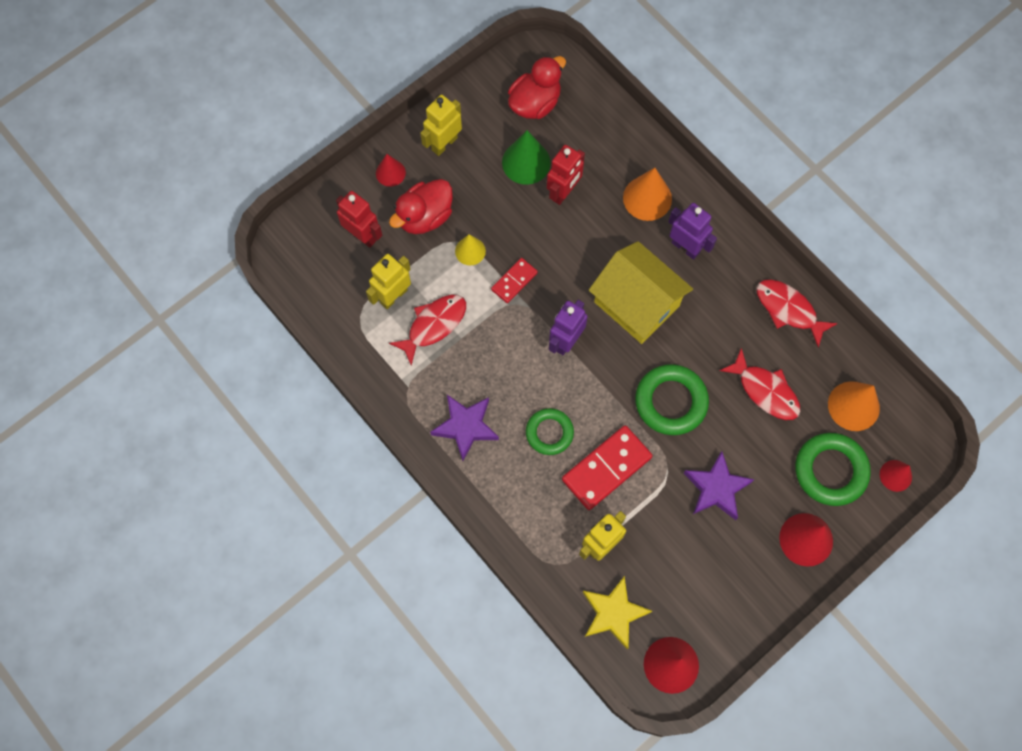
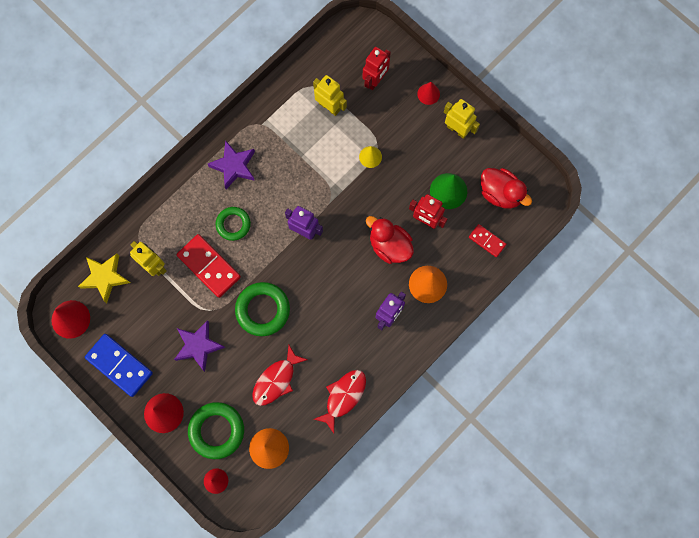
camera: 85 degrees right, 5 degrees up
red duck [389,179,453,234] -> red duck moved to [366,216,414,264]
red fish [389,295,466,366] -> none
red domino [491,258,538,303] -> red domino moved to [469,224,506,257]
yellow house [589,241,693,344] -> none
none -> blue domino [85,334,153,397]

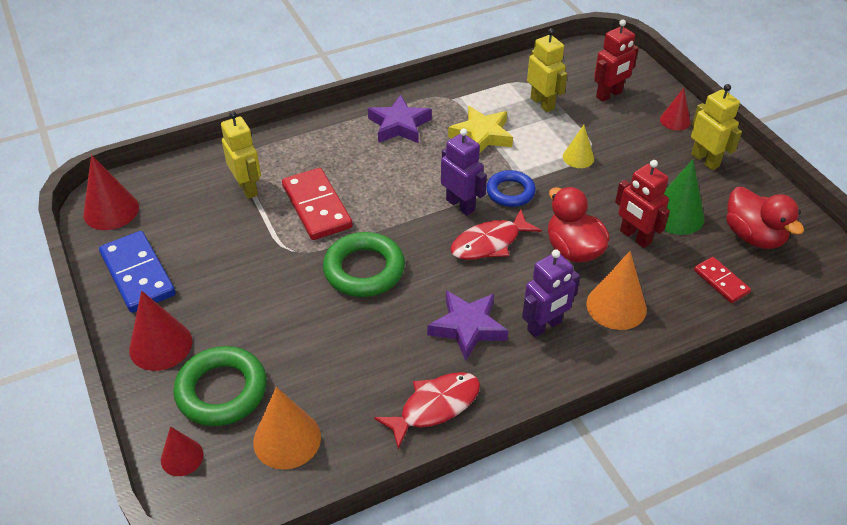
camera: 20 degrees right, 30 degrees down
yellow star [78,254,130,303] -> yellow star moved to [448,106,513,153]
purple star [174,320,225,372] -> purple star moved to [427,291,508,361]
green ring [215,207,251,241] -> none
red fish [252,345,308,406] -> red fish moved to [450,209,542,260]
none -> blue ring [486,170,536,207]

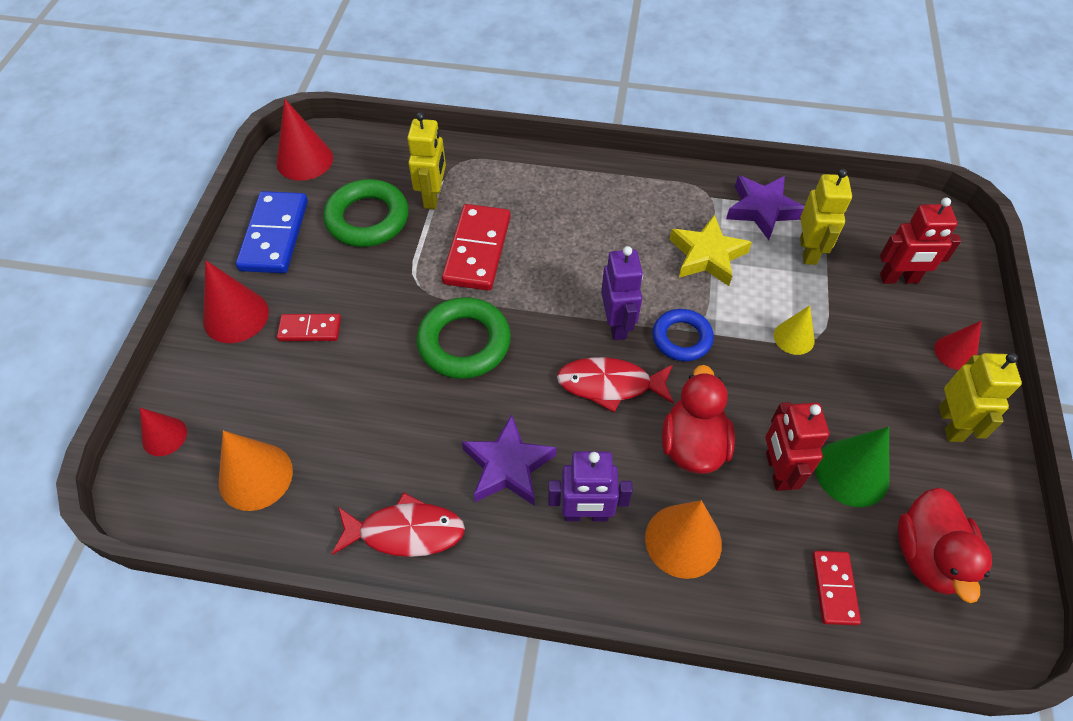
camera: 35 degrees right, 10 degrees up
green ring [173,346,267,426] -> green ring moved to [323,179,409,247]
purple star [368,95,432,143] -> purple star moved to [726,175,804,240]
none -> red domino [277,314,341,341]

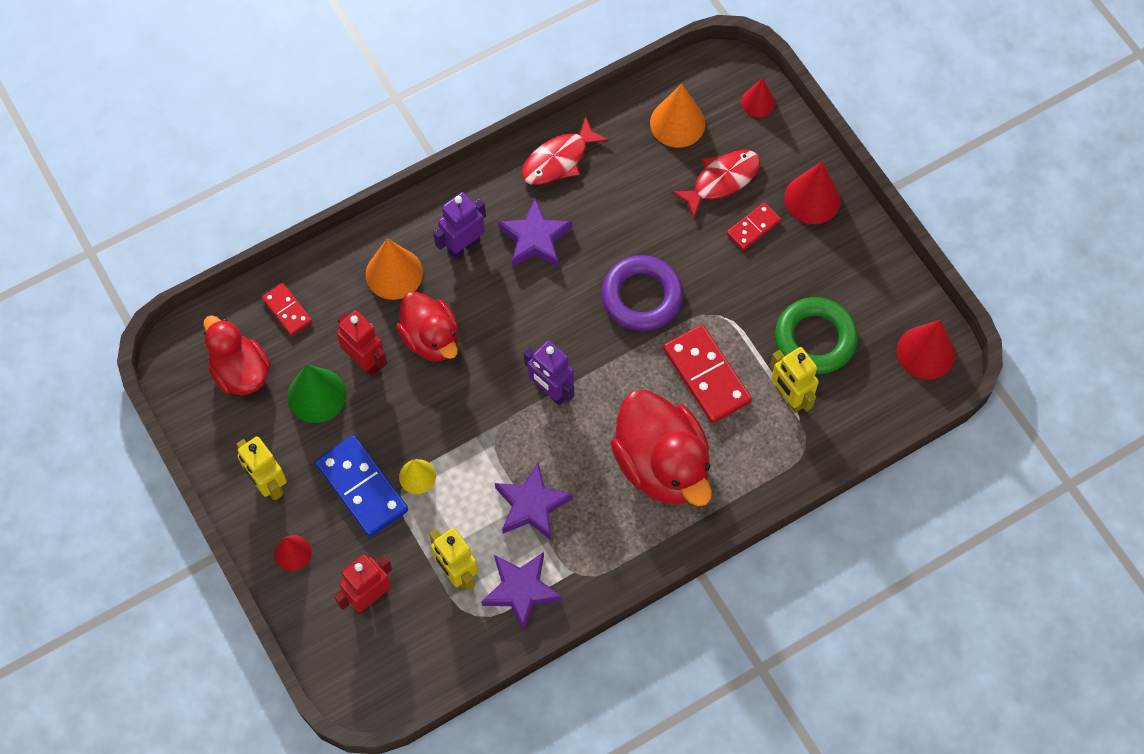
camera: 140 degrees right, 10 degrees up
blue domino [236,191,308,273] -> blue domino moved to [315,435,408,537]
green ring [416,297,511,379] -> purple ring [601,255,683,331]
red fish [557,357,674,412] -> red fish moved to [672,150,761,218]
blue ring [653,309,714,361] -> none
yellow star [669,214,752,286] -> purple star [495,463,573,540]
none -> red duck [610,390,712,506]

